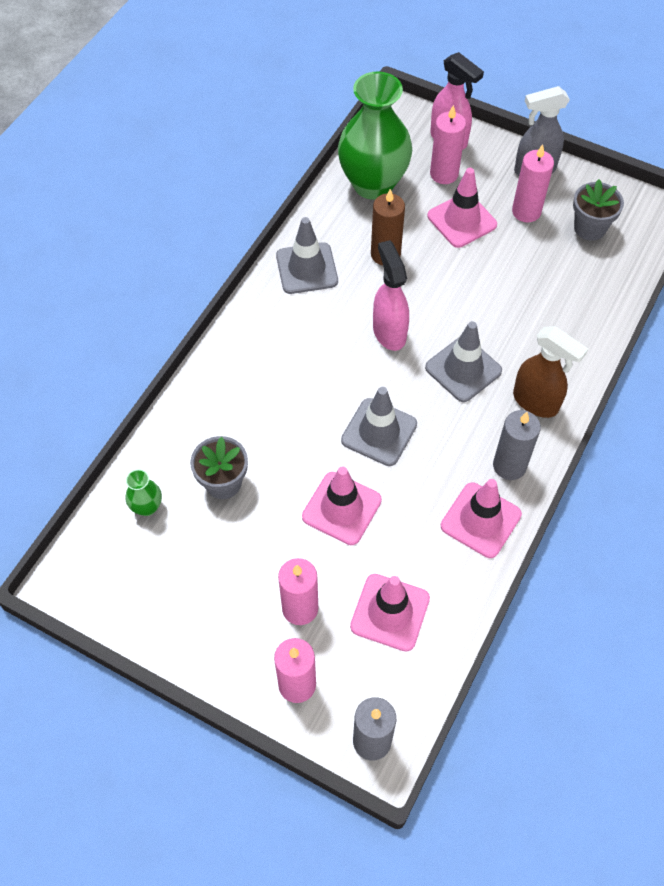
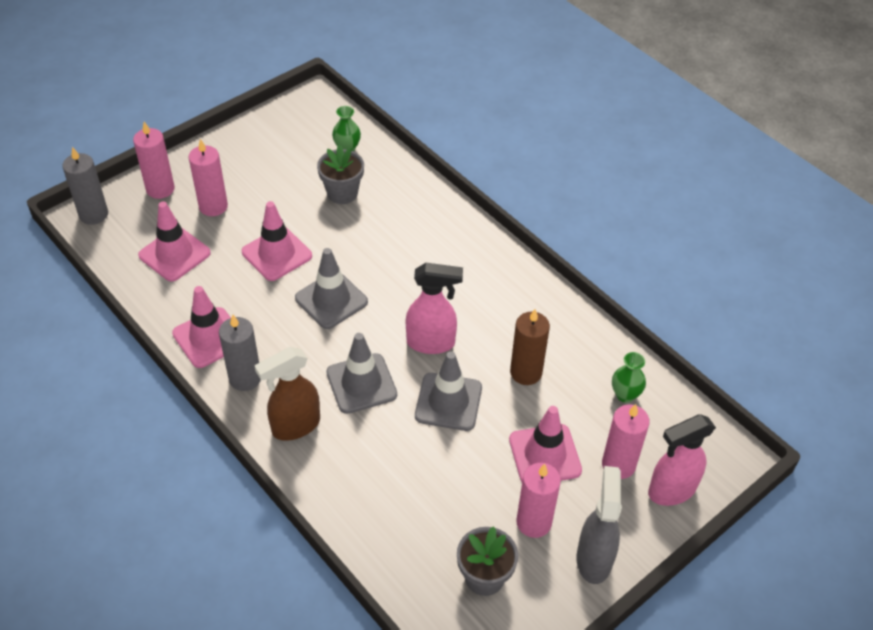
camera: 110 degrees right, 10 degrees down
grey traffic cone [276,217,338,294] -> grey traffic cone moved to [415,351,482,431]
green vase [338,72,412,200] -> green vase [612,352,646,403], size x0.41

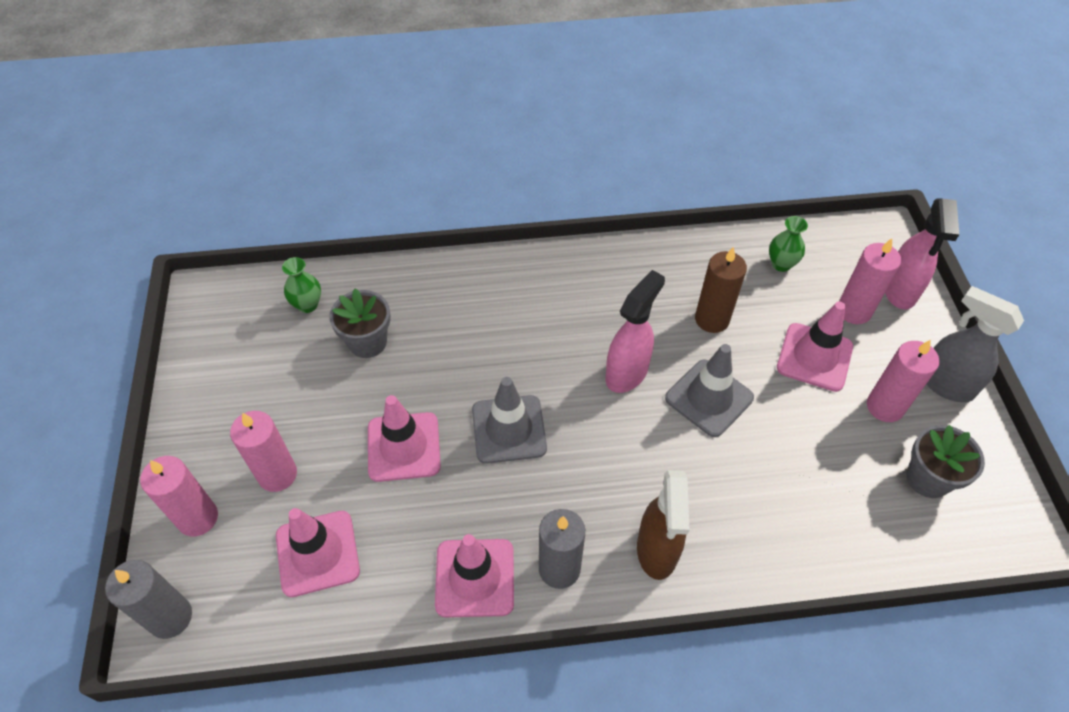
camera: 55 degrees left, 5 degrees up
grey traffic cone [326,333,397,414] -> none

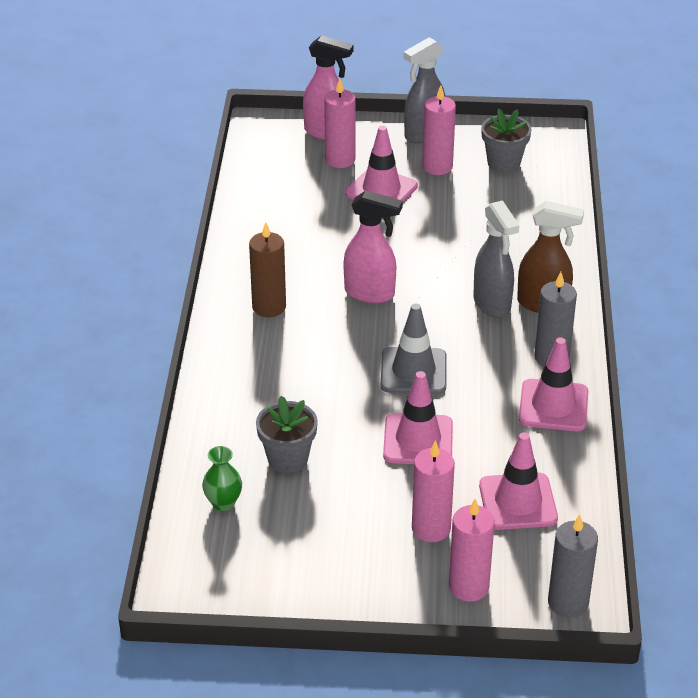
camera: 80 degrees left, 15 degrees down
pink spray bottle [605,270,665,393] -> pink spray bottle turned 150 degrees clockwise [344,191,403,303]
grey traffic cone [665,344,754,437] -> none
brown candle [695,247,747,333] -> brown candle moved to [249,222,286,317]
green vase [769,216,808,272] -> none
none -> grey spray bottle [473,200,519,318]

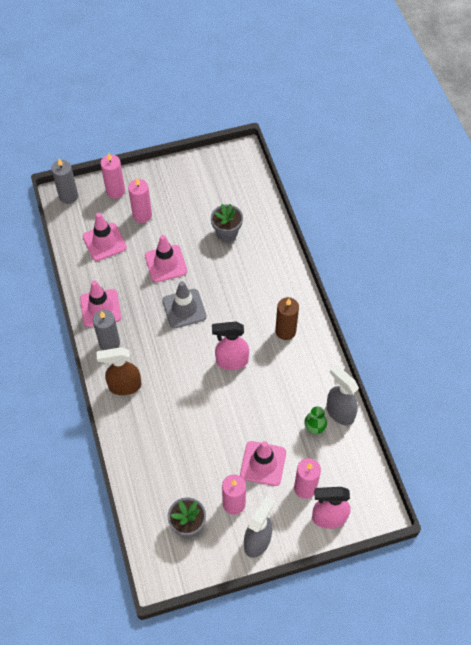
camera: 160 degrees right, 20 degrees up
green vase [202,446,242,511] -> green vase moved to [304,406,327,434]
grey spray bottle [473,200,519,318] -> grey spray bottle moved to [326,365,359,425]

